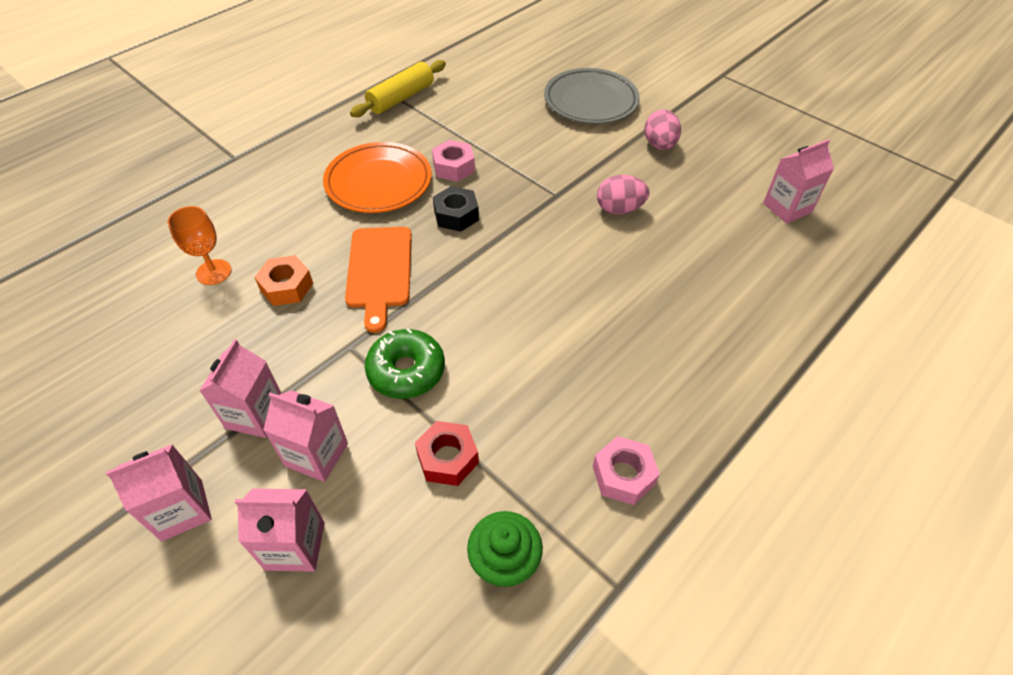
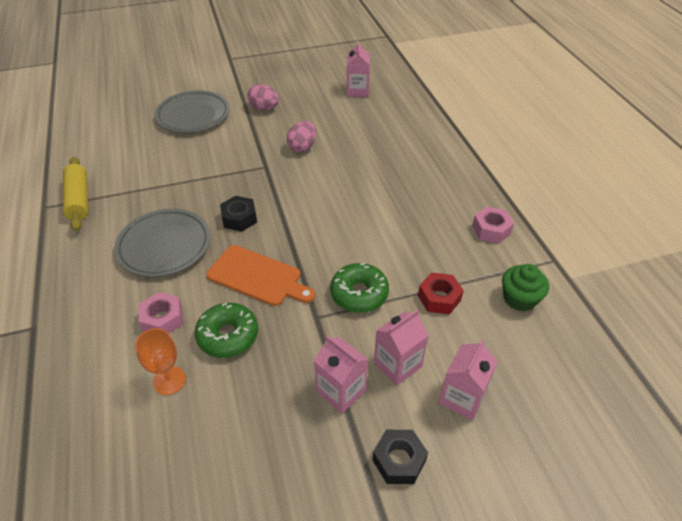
camera: 60 degrees left, 5 degrees down
pink carton [106,444,212,541] -> black nut [372,430,428,484]
orange nut [254,255,313,306] -> green donut [195,303,258,358]
orange plate [323,142,432,213] -> grey plate [114,209,210,277]
pink nut [432,140,475,182] -> pink nut moved to [139,292,183,334]

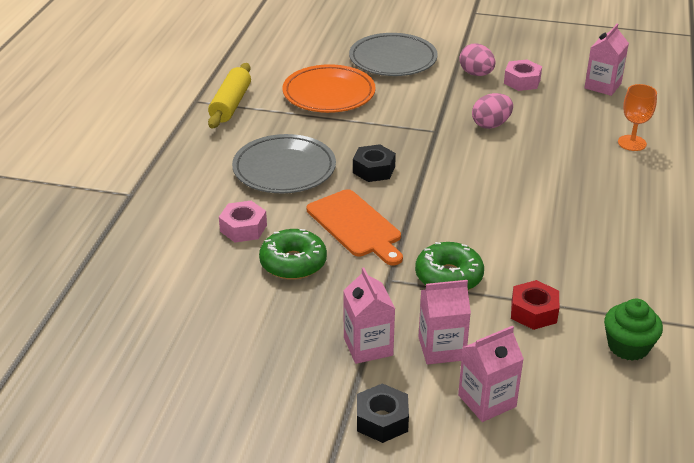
camera: 30 degrees right, 10 degrees down
orange goblet [135,328,186,395] -> orange goblet moved to [618,84,657,151]
pink nut [472,206,514,244] -> pink nut moved to [504,60,542,91]
none -> orange plate [283,64,376,113]

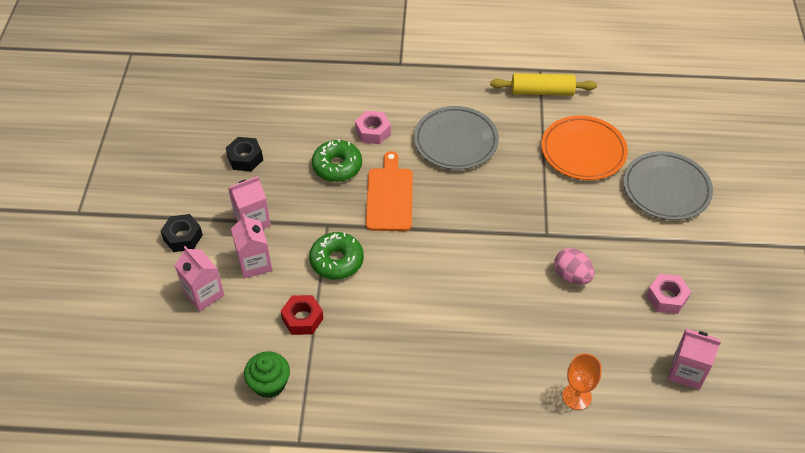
camera: 80 degrees right, 15 degrees up
orange cutting board [307,189,403,265] -> orange cutting board turned 135 degrees clockwise [366,151,413,231]
black nut [353,144,396,182] -> black nut moved to [226,137,263,171]
pink egg [459,43,495,76] -> none

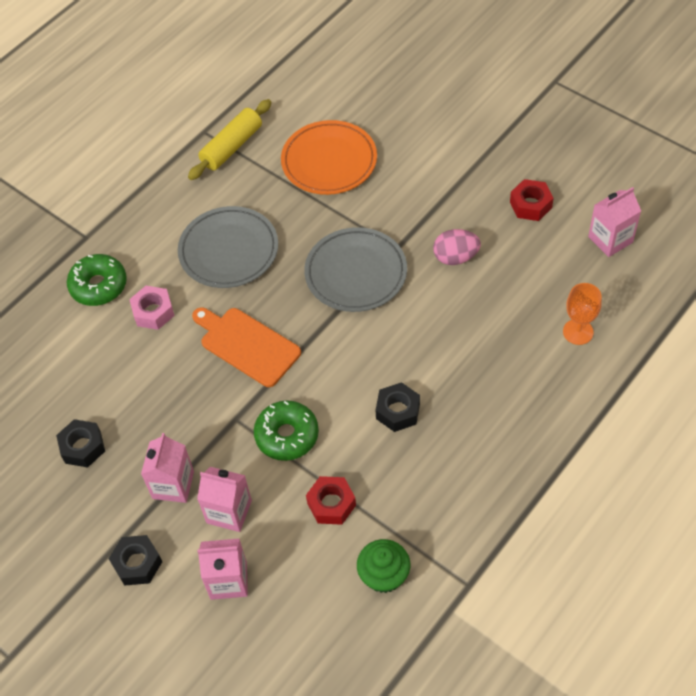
camera: 50 degrees left, 5 degrees up
green donut [312,139,362,182] -> green donut moved to [67,254,127,306]
grey plate [623,151,713,220] -> grey plate moved to [304,227,407,312]
pink nut [646,273,691,314] -> red nut [510,179,554,221]
none -> black nut [375,382,420,432]

